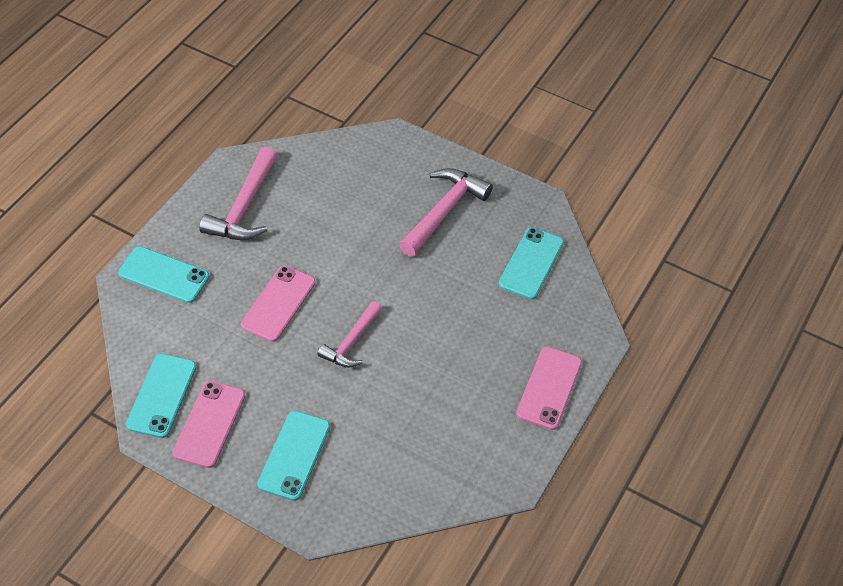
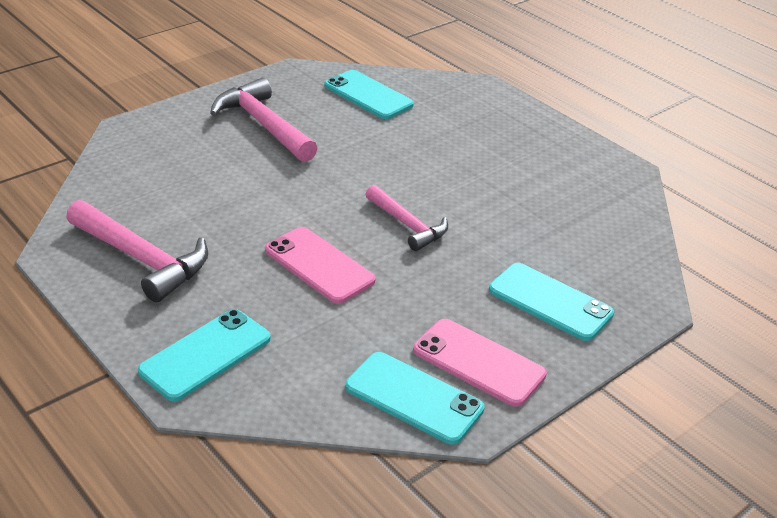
camera: 70 degrees left, 15 degrees down
pink phone [516,347,582,430] -> none

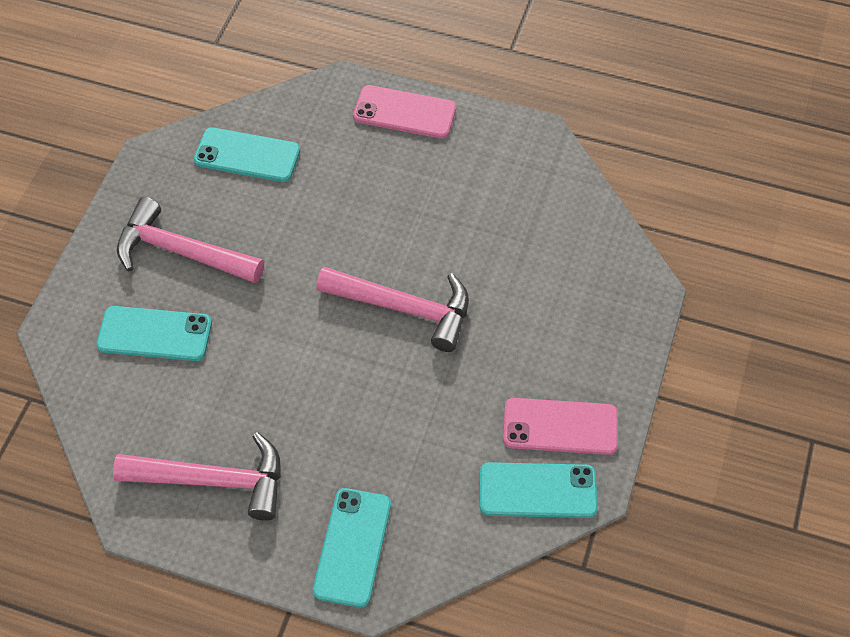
camera: 30 degrees left, 20 degrees up
pink phone [265,227,376,304] -> pink phone moved to [353,85,456,139]
pink hammer [365,185,448,251] -> pink hammer [316,266,469,352], size x1.55
turquoise phone [489,263,614,341] -> turquoise phone moved to [96,306,212,361]

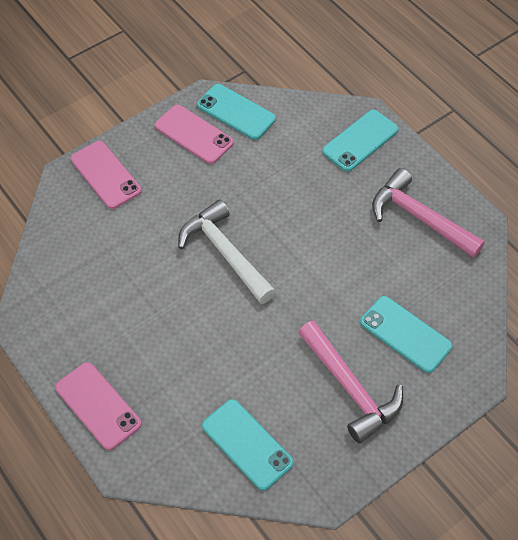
camera: 145 degrees left, 0 degrees up
pink hammer [316,266,469,352] -> white hammer [178,200,276,304]
none -> pink phone [71,141,141,209]

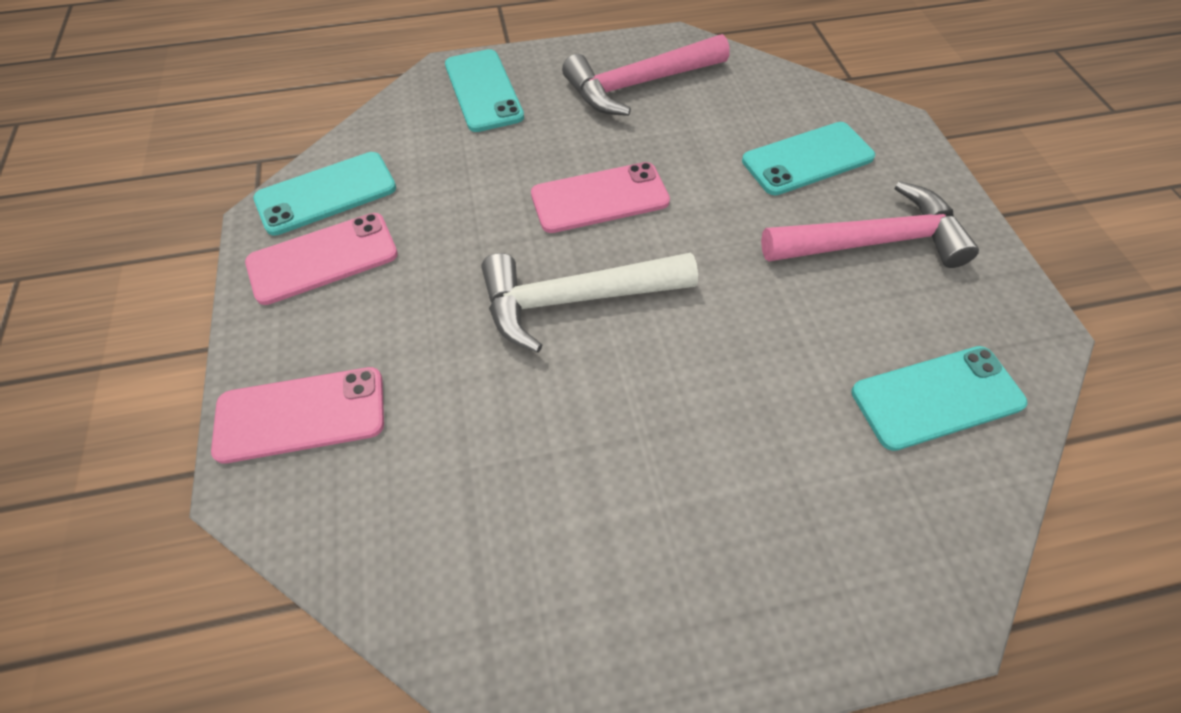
camera: 65 degrees left, 0 degrees up
pink phone [55,362,141,450] -> pink phone moved to [531,162,670,233]

